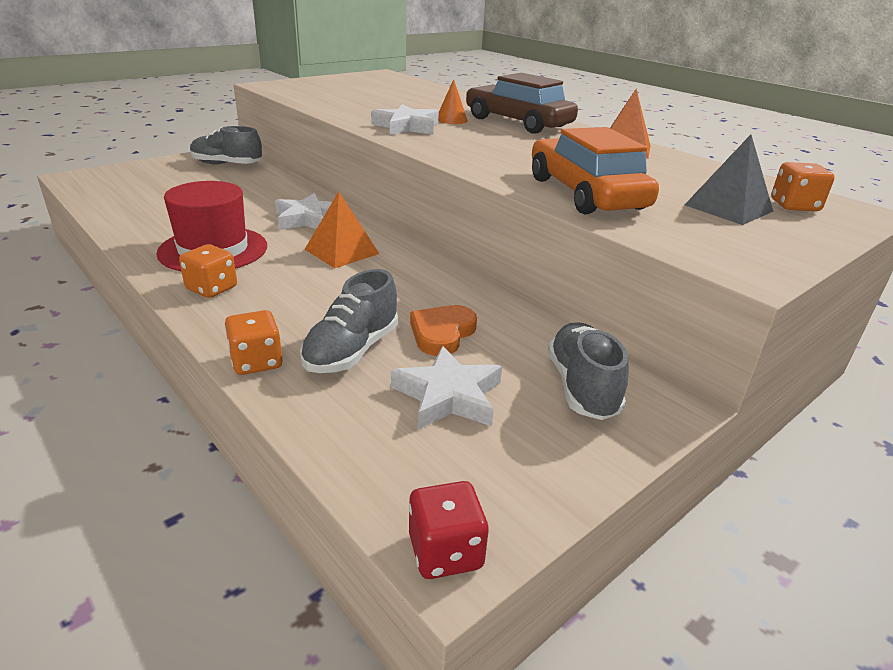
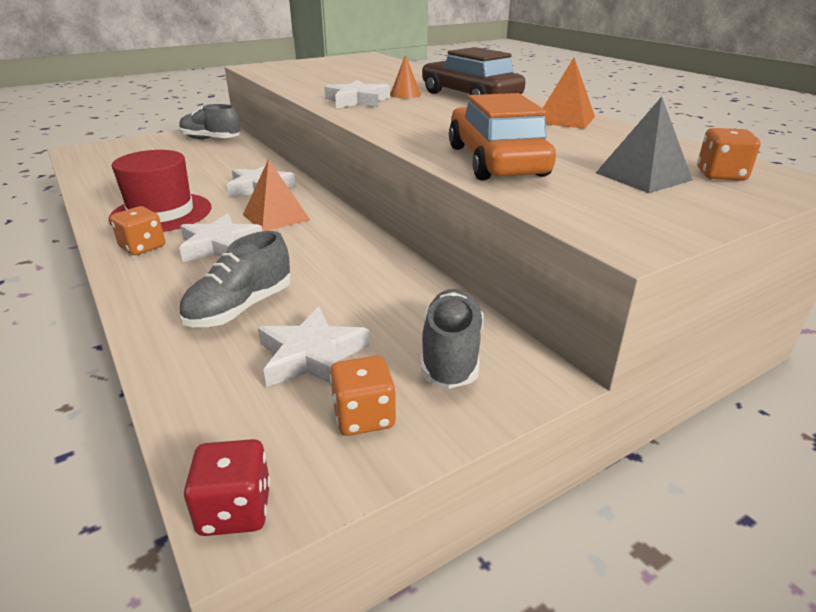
camera: 10 degrees right, 0 degrees up
orange dice [225,310,283,375] -> orange dice moved to [330,356,396,436]
orange heart [410,305,477,356] -> none
none -> white star [179,213,263,262]

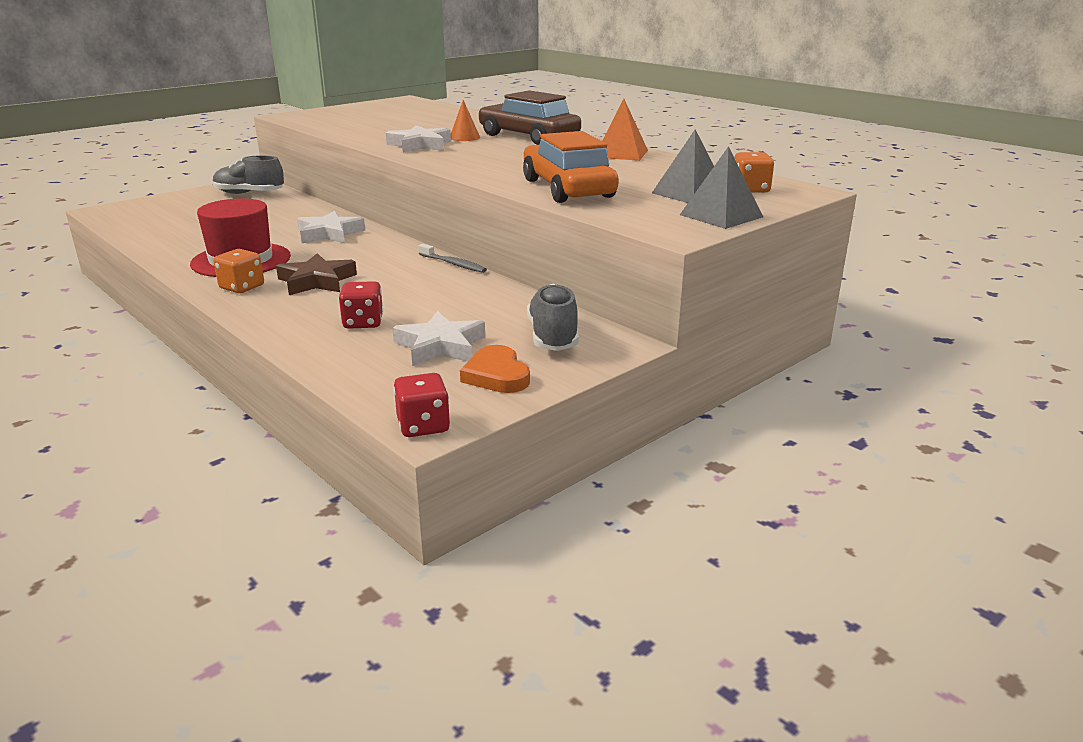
camera: 10 degrees left, 5 degrees down
grey shoe [178,231,291,327] -> red dice [339,281,383,329]
white star [179,213,263,262] -> brown star [276,253,357,295]
orange pyramid [243,159,310,231] -> none
orange dice [330,356,396,436] -> orange heart [460,345,530,393]
none -> grey toothbrush [418,244,487,273]
none -> grey pyramid [680,146,763,229]

